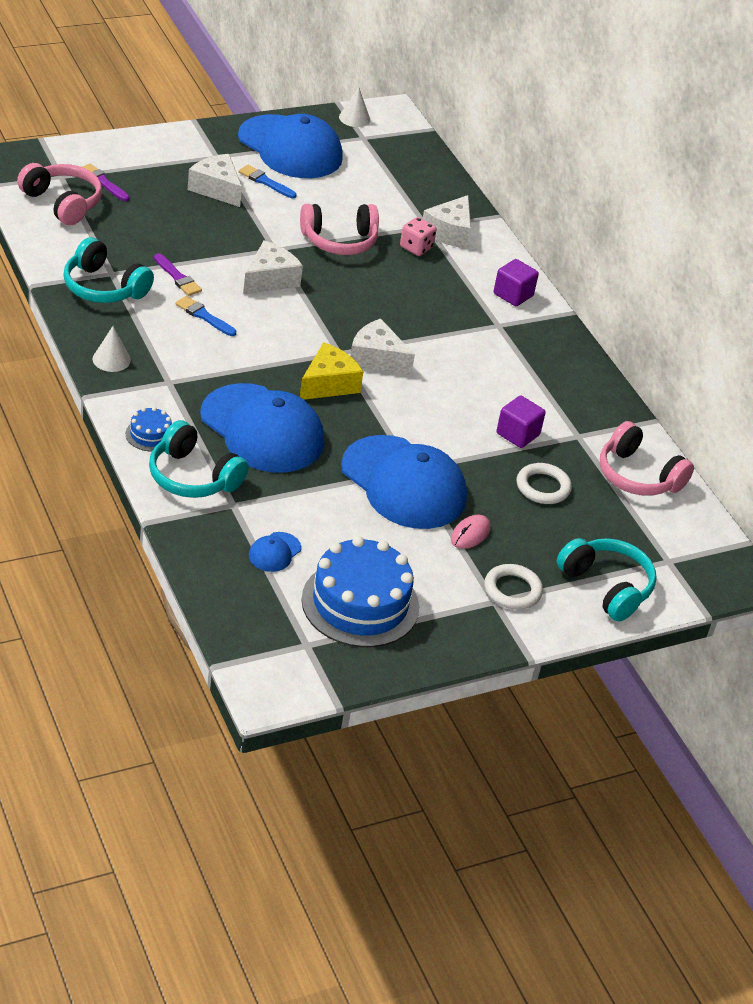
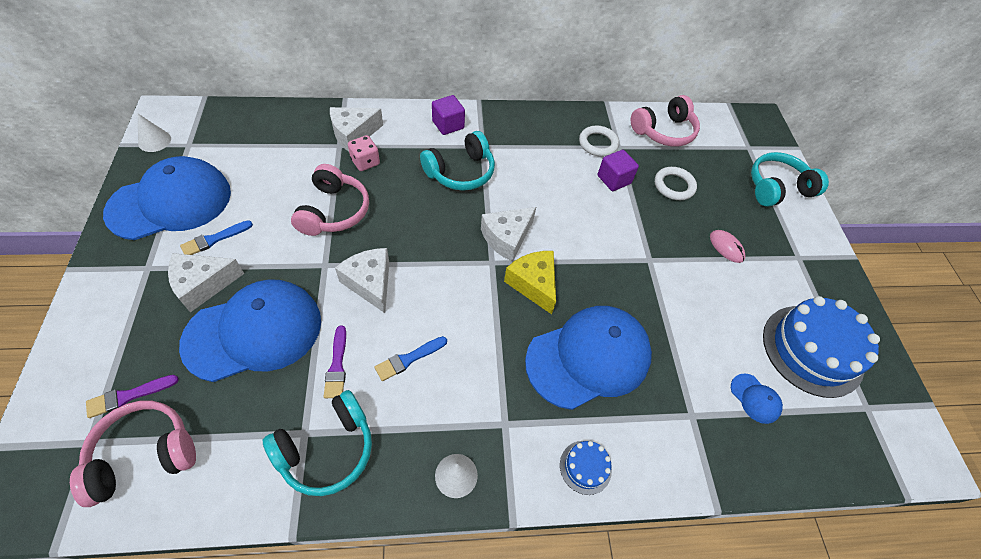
camera: 70 degrees left, 15 degrees up
turquoise headphones [149,420,249,498] -> turquoise headphones moved to [420,131,495,191]
purple brush [154,253,202,296] -> purple brush turned 105 degrees clockwise [324,326,346,398]
blue cap [341,435,467,529] -> blue cap moved to [179,279,321,382]
white cheese [423,195,471,248] -> white cheese turned 105 degrees clockwise [330,107,383,152]
white ring [484,564,543,610] -> white ring moved to [579,126,619,157]

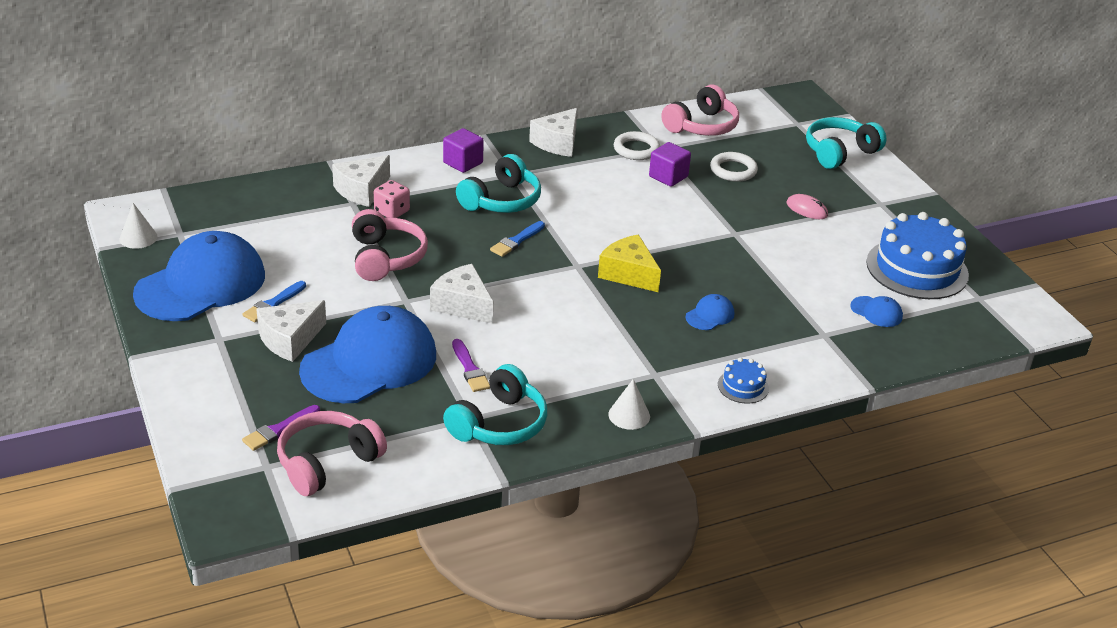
camera: 15 degrees left, 20 degrees down
blue brush [375,336,447,381] -> blue brush moved to [490,221,545,257]
white cheese [481,207,536,262] -> white cheese moved to [529,108,577,157]
blue cap [525,306,652,410] -> blue cap [685,294,734,330], size x0.40

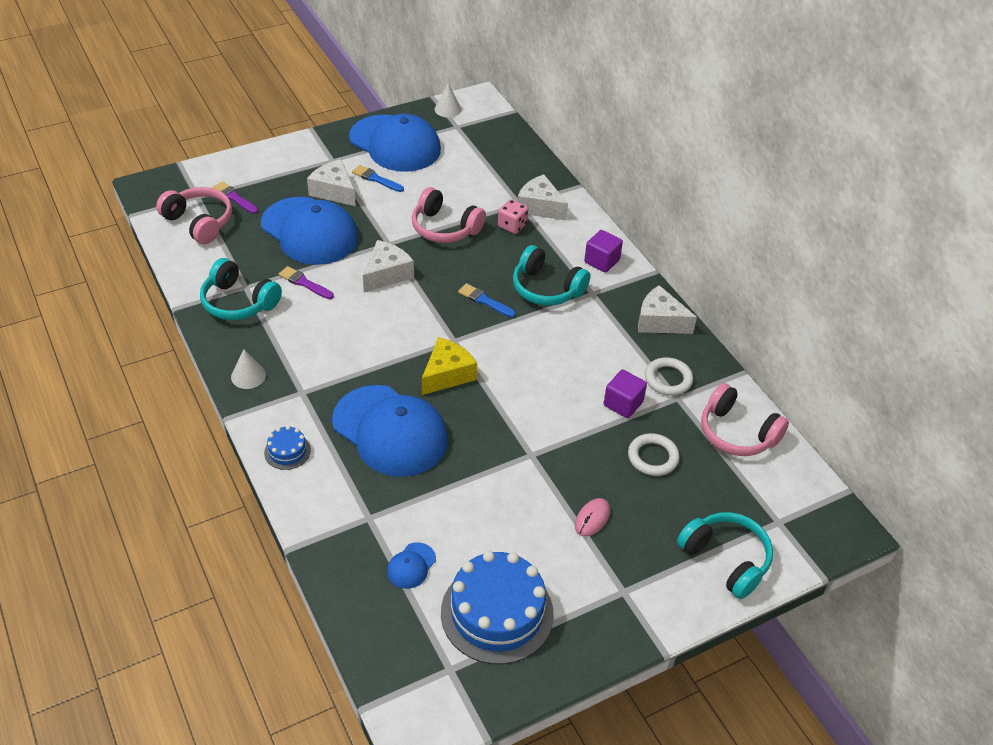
camera: 85 degrees right, 10 degrees up
pink headphones [352,209,428,281] -> pink headphones turned 45 degrees clockwise [412,187,486,243]
purple brush [452,339,490,392] -> purple brush turned 60 degrees clockwise [279,266,334,299]
blue cap [685,294,734,330] -> blue cap [332,385,448,477], size x2.49

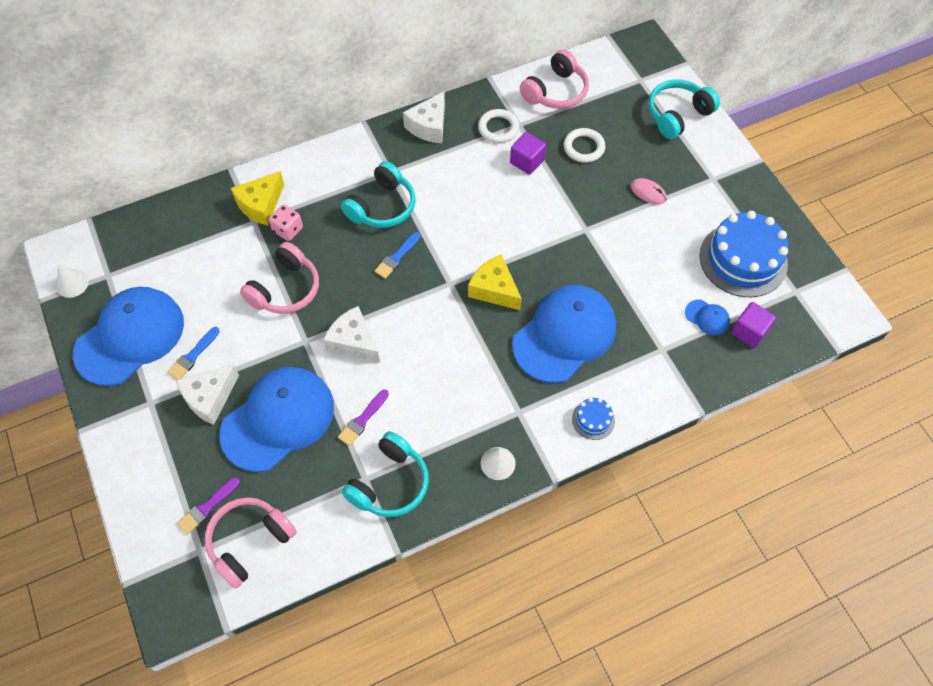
camera: 85 degrees left, 15 degrees up
white cheese [517,174,568,220] -> yellow cheese [231,171,284,225]
purple cube [584,230,623,273] -> purple cube moved to [731,302,776,348]

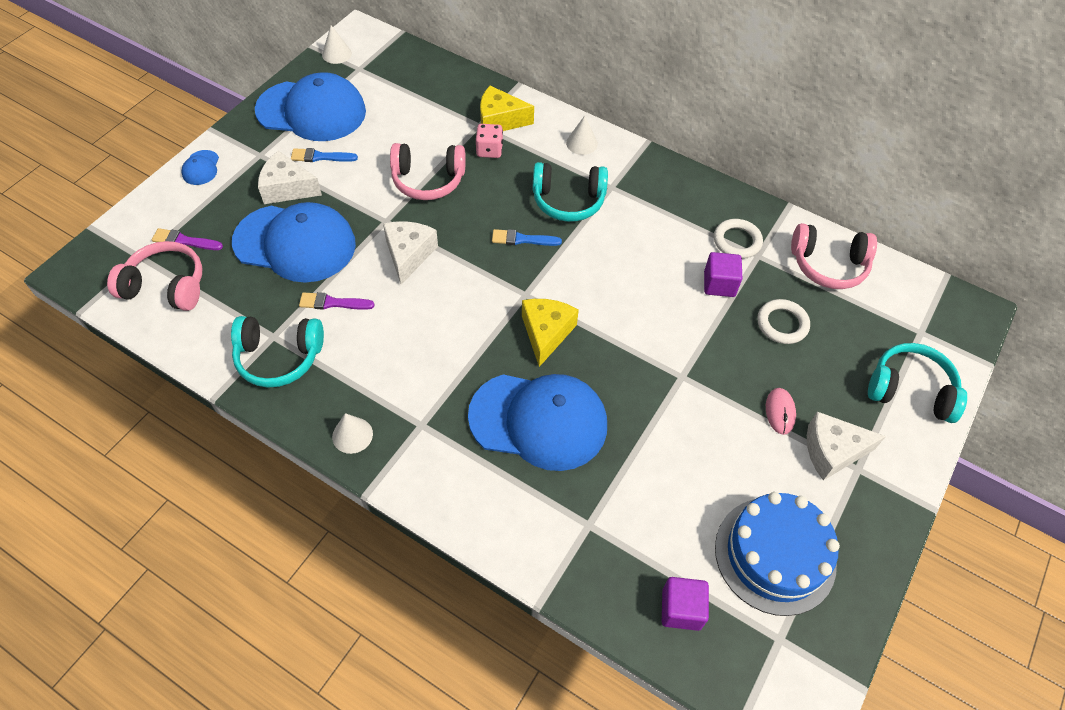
camera: 55 degrees right, 5 degrees down
white cheese [403,91,445,143] -> white cheese moved to [807,412,886,480]
blue cake [572,398,615,440] -> none
blue cap [685,299,730,335] -> blue cap moved to [181,150,219,185]
none -> white cone [566,116,598,155]

